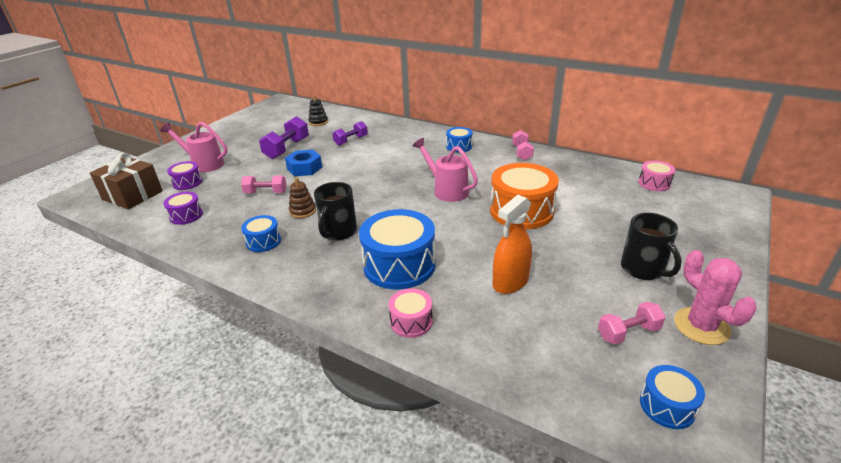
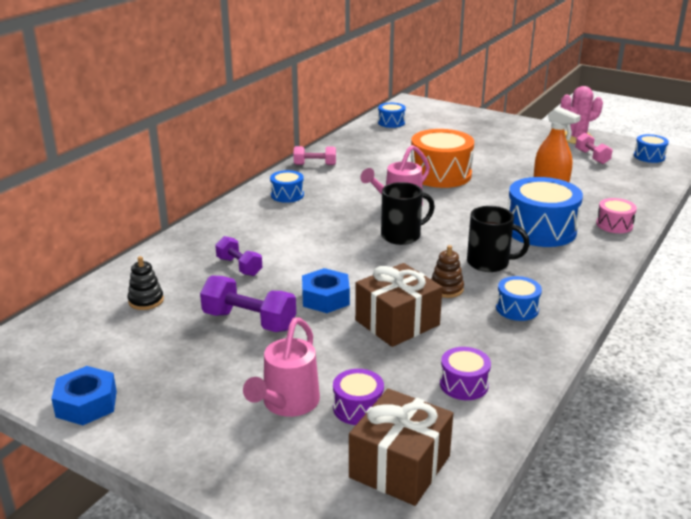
camera: 90 degrees left, 5 degrees down
pink dumbbell [241,176,286,193] -> brown gift [355,263,442,347]
black mug [621,213,682,280] -> black mug moved to [381,182,435,245]
pink drum [638,161,675,191] -> blue drum [378,103,406,128]
none -> blue nut [51,366,117,425]

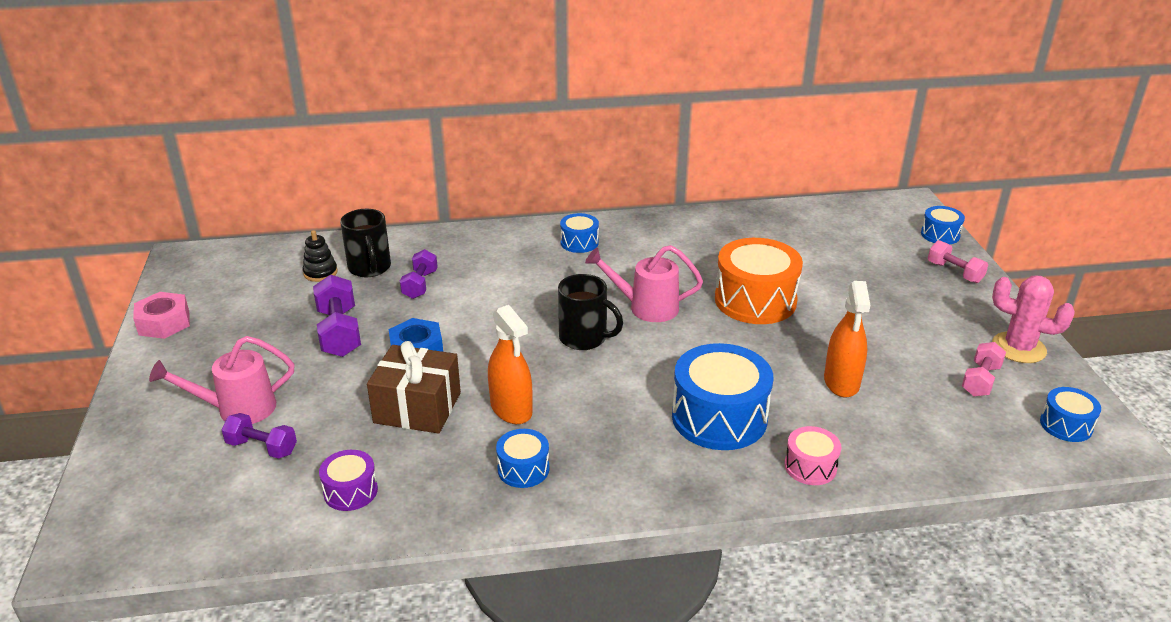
camera: 50 degrees right, 5 degrees up
blue nut [51,366,117,425] -> pink nut [133,292,190,339]
pink dumbbell [293,146,336,165] -> pink dumbbell moved to [928,240,988,283]
purple drum [333,369,384,425] -> purple dumbbell [221,413,297,459]
brown gift [349,389,453,506] -> none
blue drum [378,103,406,128] -> blue drum moved to [921,206,965,245]
brown stacking toy [431,245,464,298] -> orange spray bottle [488,305,532,424]
black mug [467,206,530,272] -> black mug moved to [340,209,391,277]

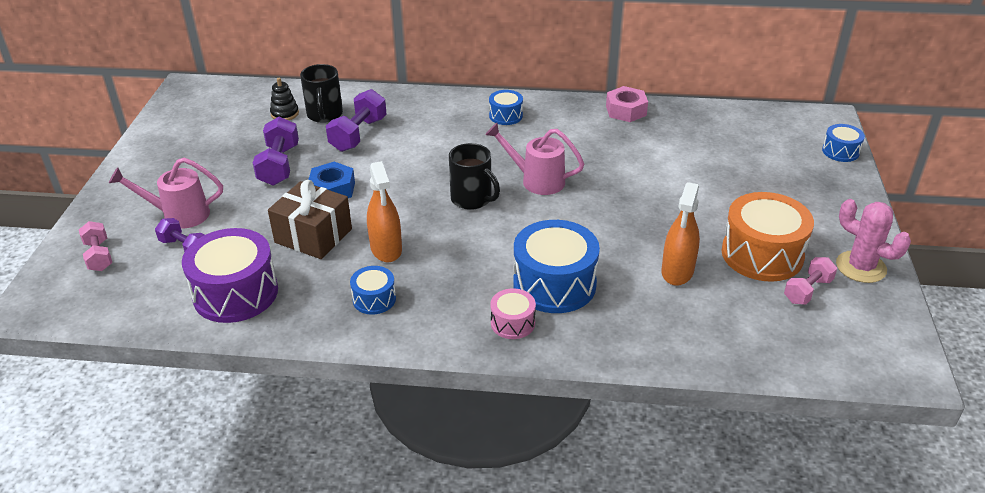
camera: 15 degrees right, 5 degrees up
pink nut [133,292,190,339] -> pink nut moved to [606,86,648,122]
purple drum [319,450,378,511] -> purple drum [182,228,278,323], size x1.95
purple dumbbell [400,249,438,299] -> purple dumbbell [326,89,387,152], size x1.53
orange drum [715,238,803,324] -> orange drum moved to [721,192,814,282]
pink drum [785,426,841,485] -> pink drum moved to [490,288,536,339]
pink dumbbell [928,240,988,283] -> pink dumbbell moved to [79,221,112,271]
blue drum [1040,387,1101,442] -> none

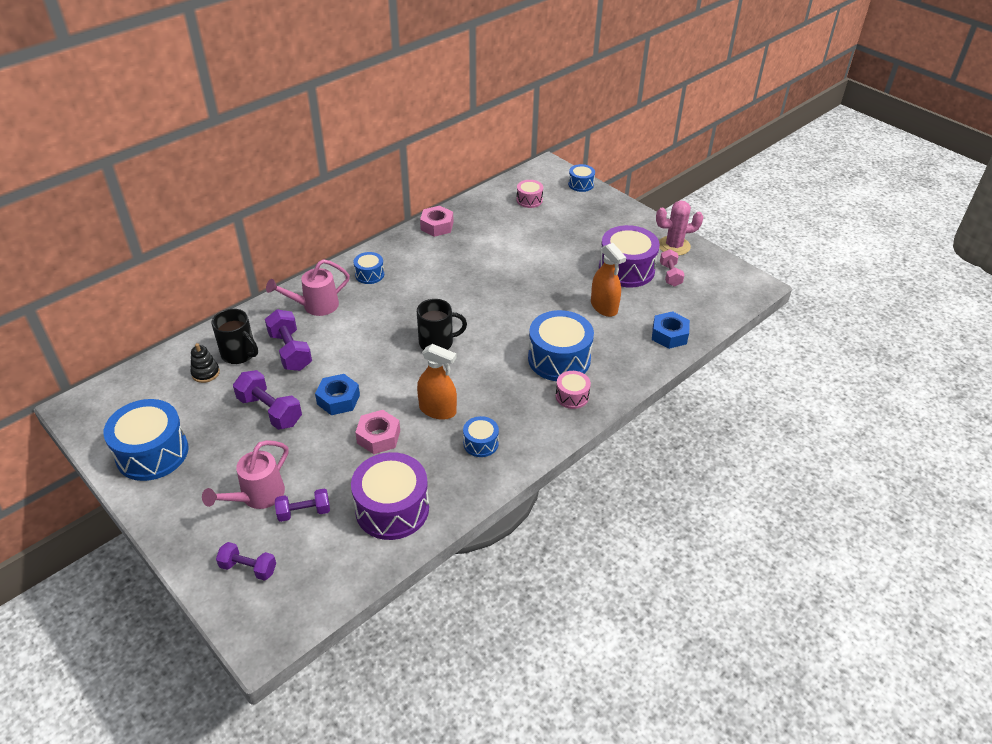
camera: 50 degrees left, 5 degrees up
pink dumbbell [79,221,112,271] -> purple dumbbell [216,542,276,581]
brown gift [268,180,352,259] -> pink nut [355,410,400,454]
pink watering can [485,123,584,195] -> pink watering can moved to [266,259,350,316]
orange drum [721,192,814,282] -> purple drum [599,225,660,287]
none -> blue drum [103,399,189,481]
none -> pink drum [516,180,543,208]
none -> blue nut [652,311,690,349]

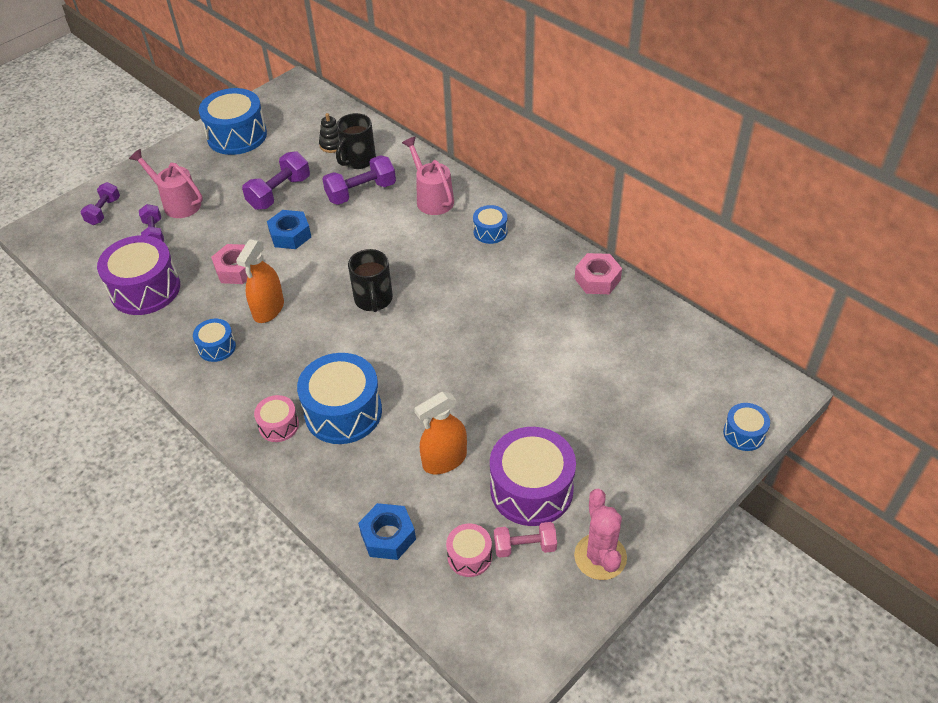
camera: 90 degrees right, 5 degrees up
pink drum [516,180,543,208] -> pink drum moved to [446,524,492,577]

